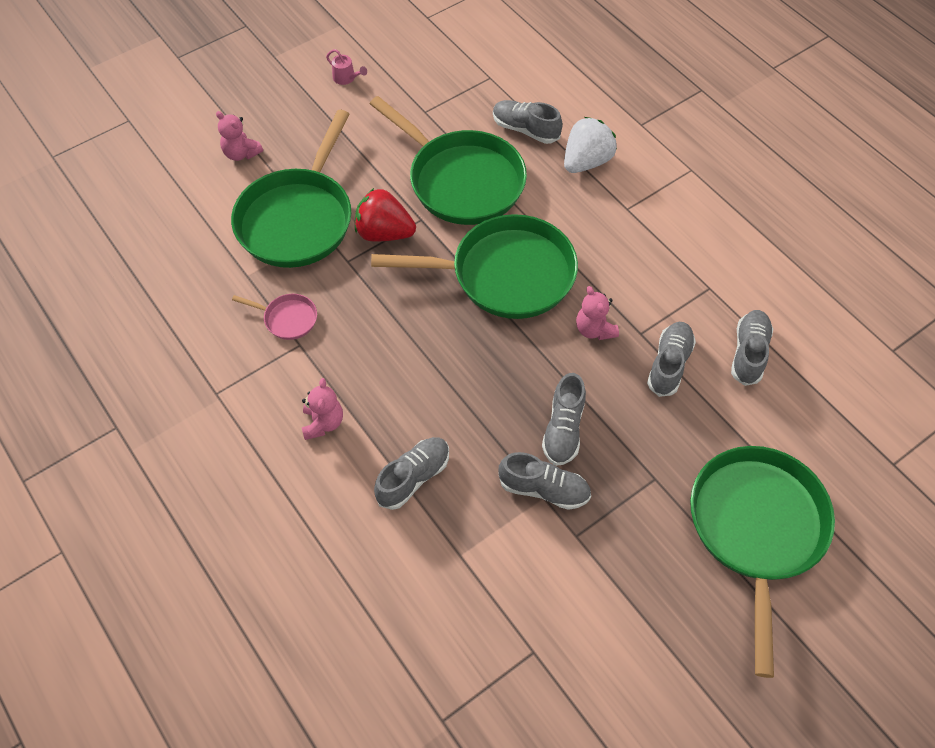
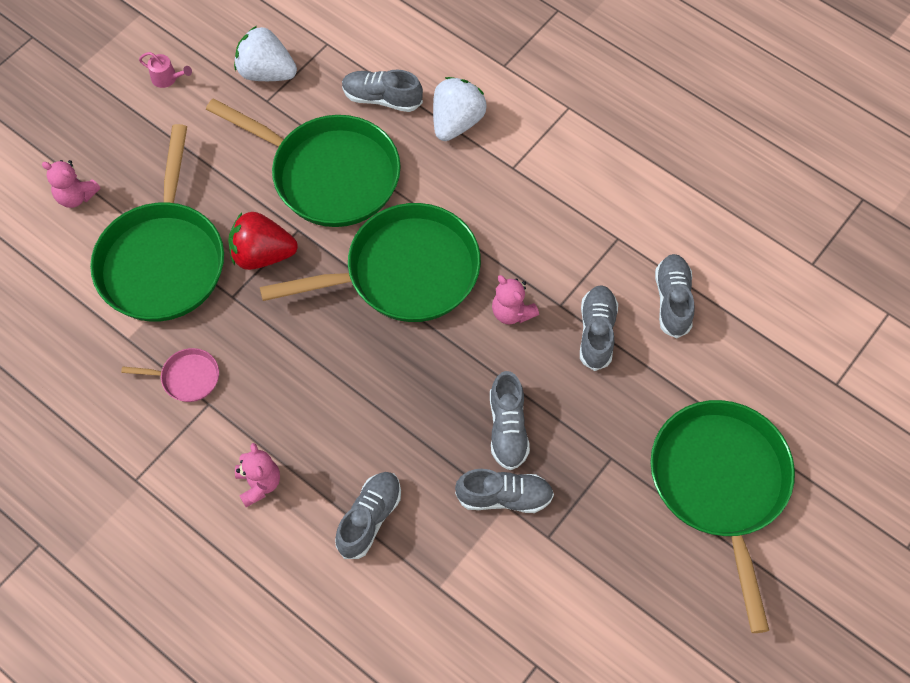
camera: 15 degrees left, 5 degrees up
none -> white strawberry [234,26,297,81]

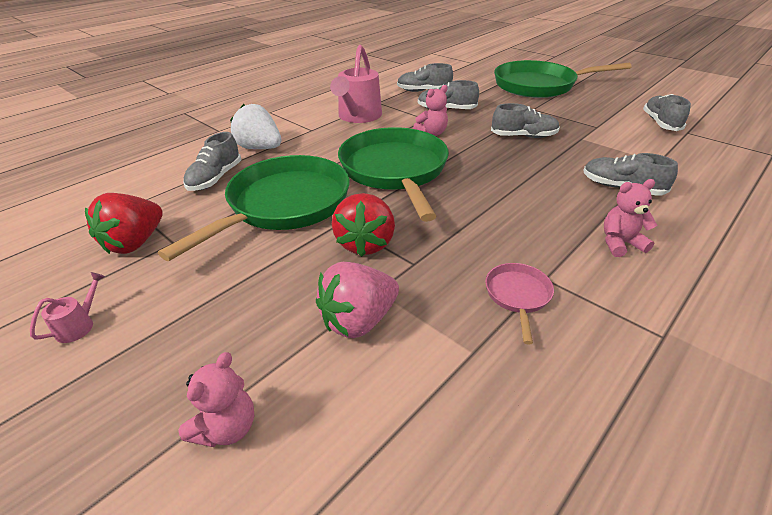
camera: 85 degrees left, 25 degrees down
green pan [90,124,224,322] -> pink strawberry [316,262,399,338]
white strawberry [234,26,297,81] -> red strawberry [85,193,163,254]
grey shoe [455,469,554,513] -> grey shoe moved to [643,94,691,131]
none -> pink watering can [330,45,382,123]

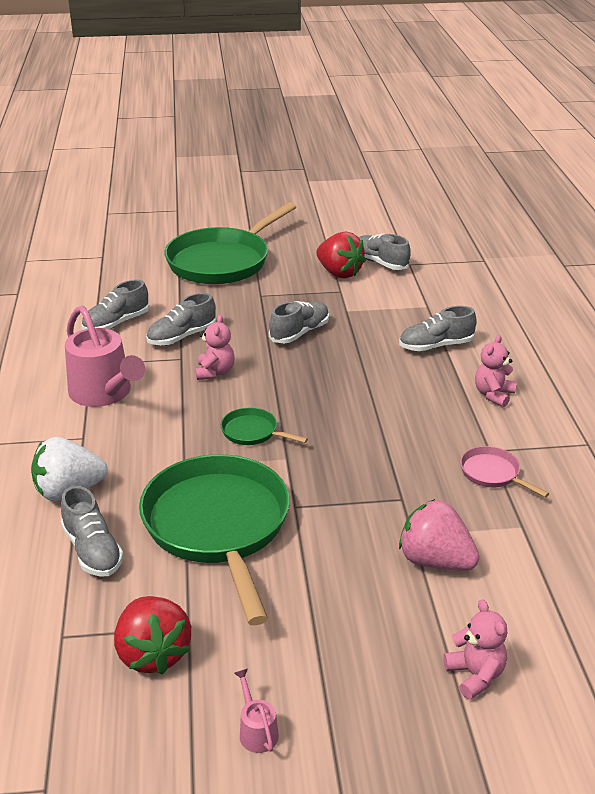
camera: 50 degrees left, 5 degrees down
pink strawberry [316,262,399,338] -> pink strawberry turned 120 degrees clockwise [399,499,480,570]
red strawberry [332,193,395,257] -> red strawberry moved to [316,232,366,279]
green pan [338,127,449,222] -> green pan [221,408,308,445], size x0.42

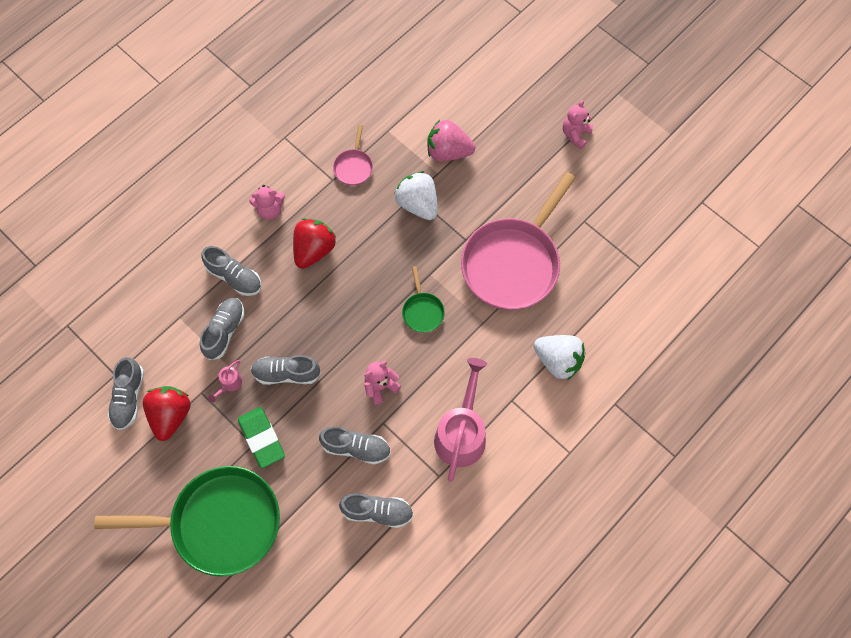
camera: 130 degrees left, 35 degrees up
grey shoe [61,486,123,577] -> grey shoe moved to [200,298,245,360]
red strawberry [114,596,191,675] -> red strawberry moved to [293,218,336,269]
green pan [139,454,290,625] -> pink pan [461,172,575,310]
pink watering can [234,669,279,753] -> pink watering can moved to [208,360,242,402]
pink strawberry [399,499,480,570] -> pink strawberry turned 105 degrees clockwise [428,120,475,162]
pink teddy bear [443,599,507,700] -> pink teddy bear moved to [563,100,593,149]
none -> green eraser [238,407,285,469]
none -> white strawberry [394,171,438,220]

